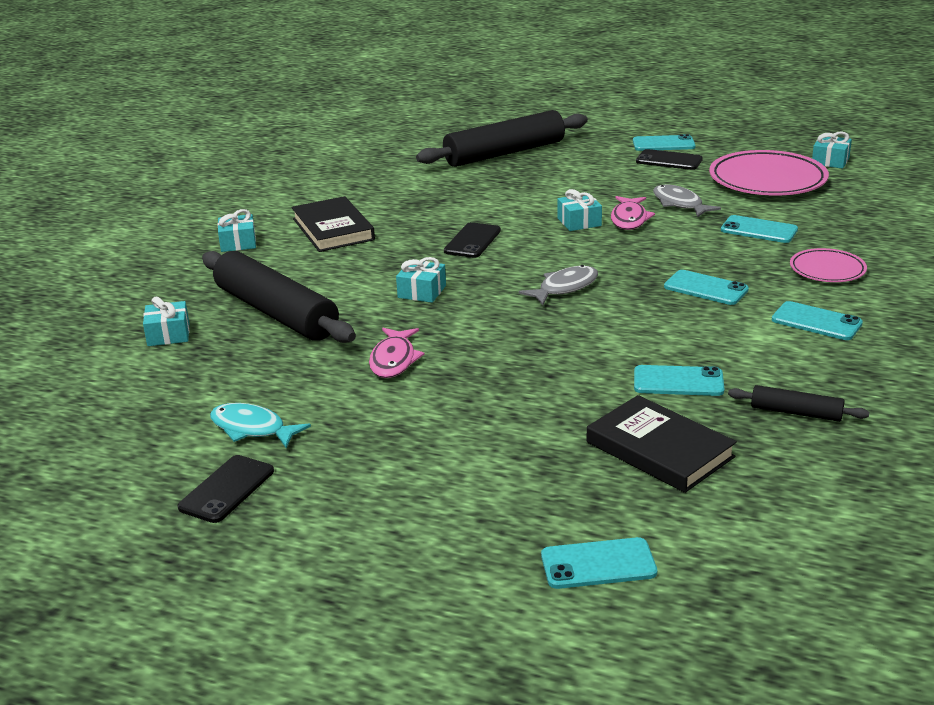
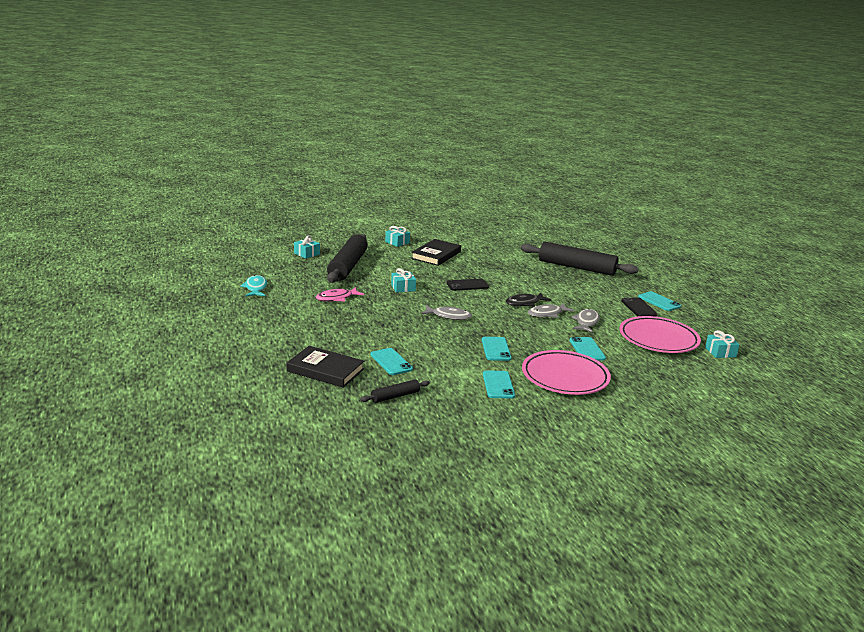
camera: 50 degrees right, 5 degrees down
black phone [178,455,274,523] -> none
turquoise phone [541,537,657,589] -> none
turquoise gift [558,189,602,231] -> black fish [506,293,551,306]
black book [587,395,737,493] -> black book turned 75 degrees counterclockwise [287,346,364,388]
pink fish [611,196,655,230] -> grey fish [528,303,574,318]
black rolling pin [728,385,869,422] -> black rolling pin turned 75 degrees clockwise [360,380,430,403]
pink plate [790,248,867,282] -> pink plate [522,350,611,395], size x1.82

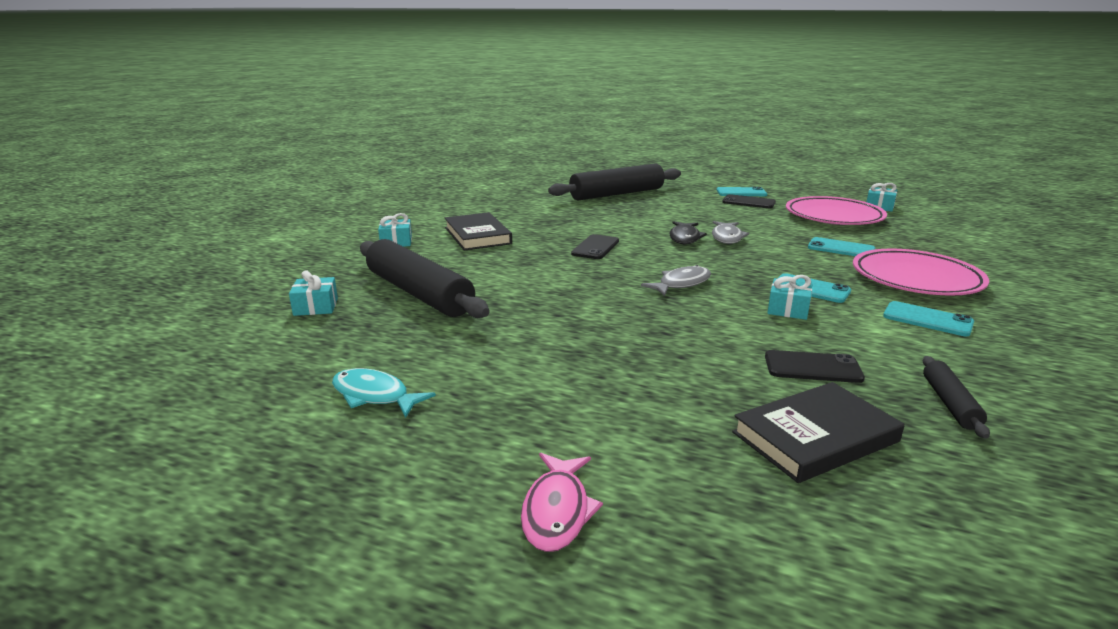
camera: 50 degrees left, 0 degrees up
pink fish [316,287,364,302] -> pink fish moved to [521,453,603,552]
turquoise phone [370,348,413,375] -> black phone [765,350,865,383]
turquoise gift [391,268,416,293] -> turquoise gift moved to [767,275,812,320]
grey fish [571,309,600,333] -> none

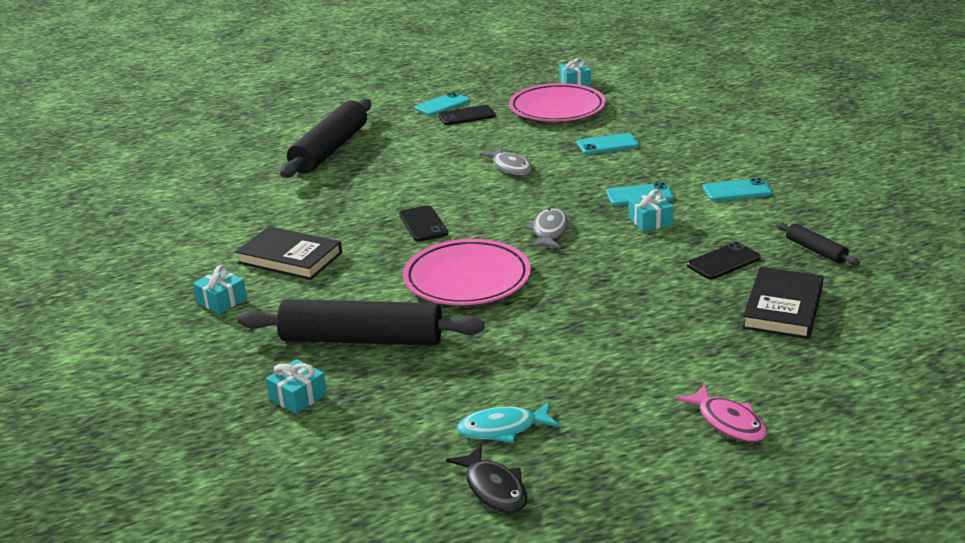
camera: 40 degrees left, 5 degrees up
black fish [669,221,707,244] -> black fish moved to [446,444,527,513]
pink plate [853,249,989,296] -> pink plate moved to [403,239,531,305]

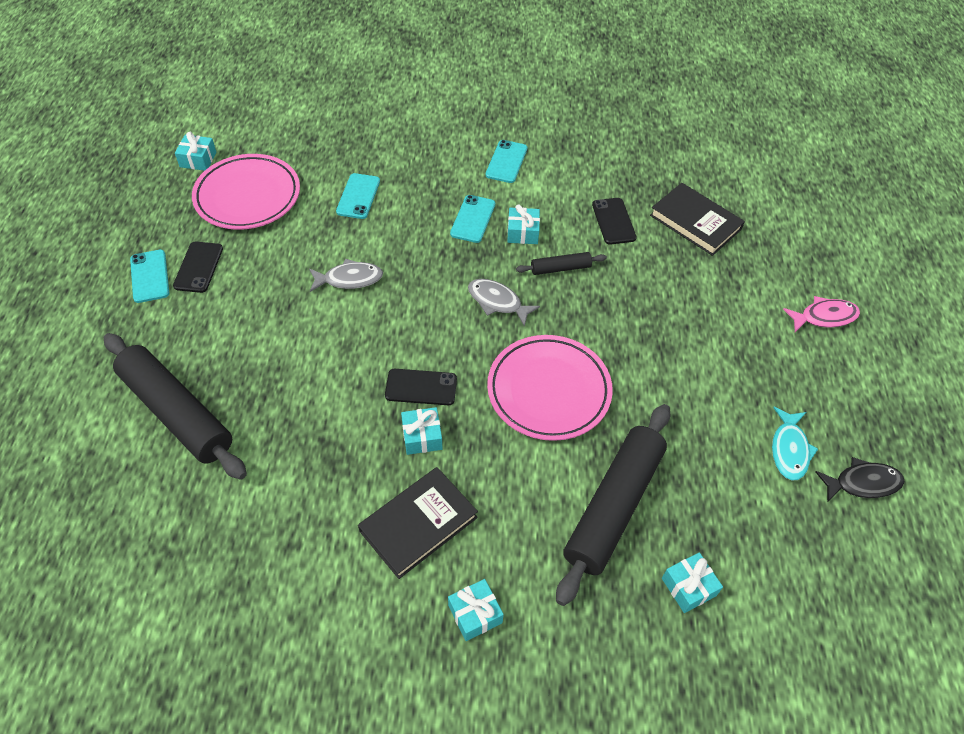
camera: 70 degrees left, 25 degrees up
black rolling pin [776,222,860,265] -> black rolling pin moved to [516,252,607,275]
none -> turquoise gift [401,407,442,455]

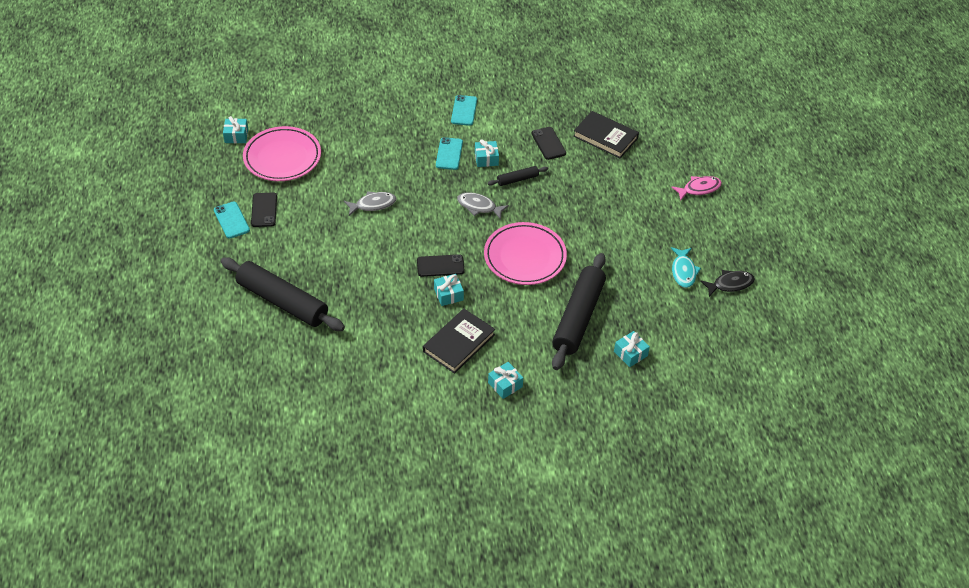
camera: 10 degrees left, 5 degrees down
turquoise phone [336,173,380,219] -> none

